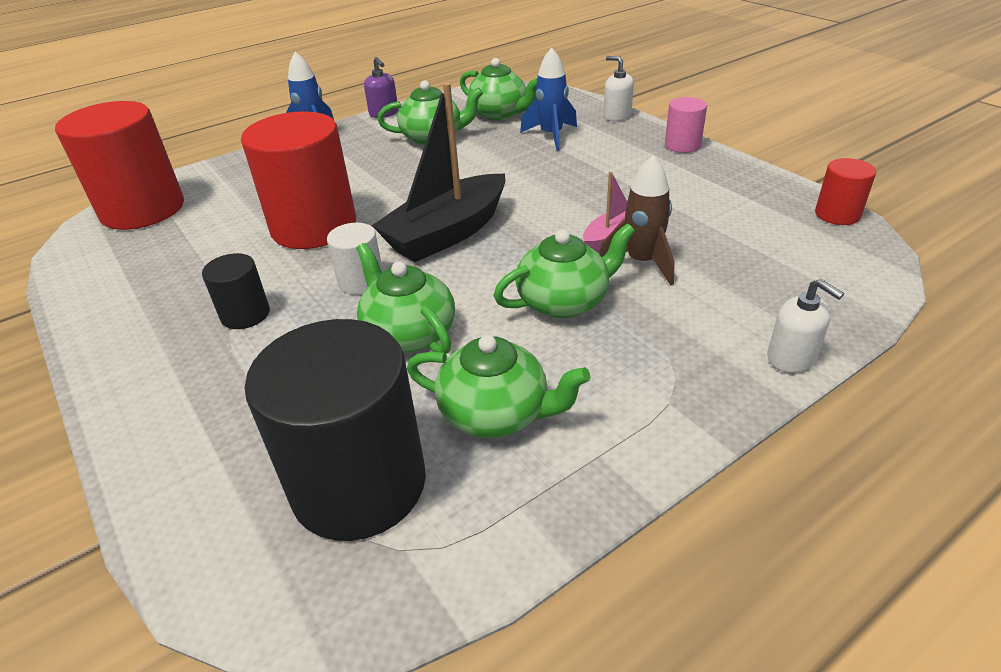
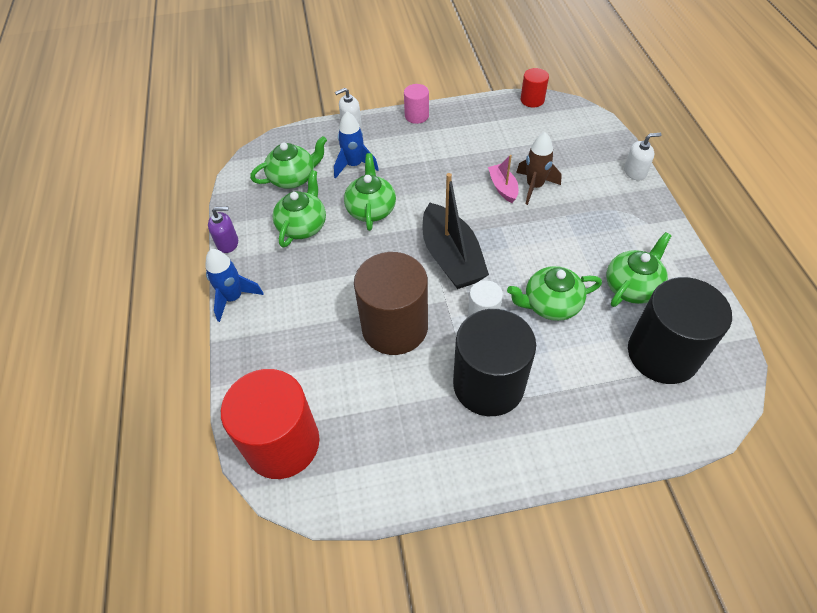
camera: 65 degrees left, 15 degrees up
black cylinder [202,253,270,329] -> black cylinder [453,309,536,416], size x2.09
red cylinder [241,111,356,249] -> brown cylinder [354,252,428,355]
green teapot [494,223,635,318] -> green teapot moved to [344,153,396,231]

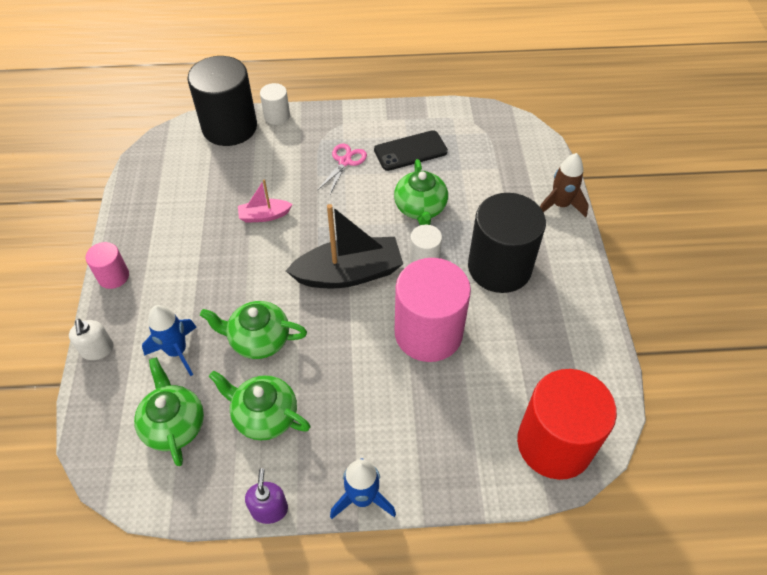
camera: 85 degrees left, 0 degrees up
brown cylinder [354,252,428,355] -> pink cylinder [395,258,471,362]
brown rocket [516,132,562,205] -> brown rocket moved to [540,153,589,217]
red cylinder [521,68,549,108] -> none
green teapot [607,232,671,307] -> black phone [374,130,448,171]
white soap dispenser [624,133,661,181] -> white cylinder [260,83,290,125]
black cylinder [628,277,732,384] -> black cylinder moved to [187,56,257,146]
none -> pink scissors [317,144,367,194]

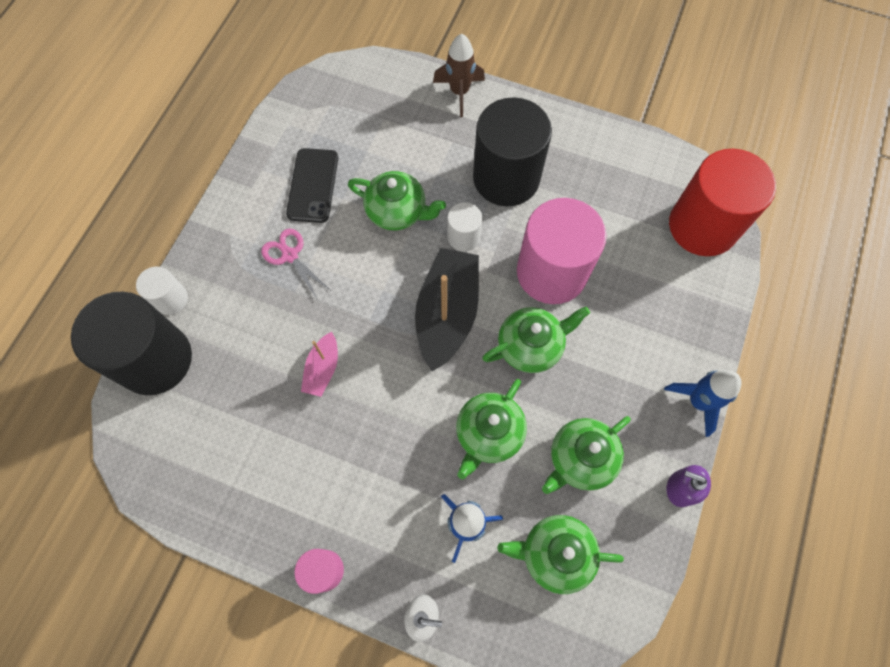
camera: 65 degrees left, 15 degrees up
none -> green teapot [482,307,590,373]

